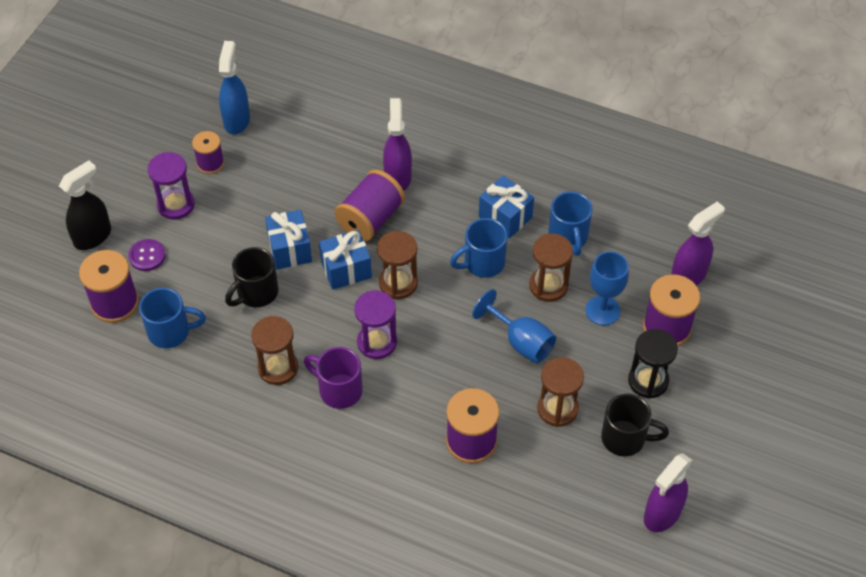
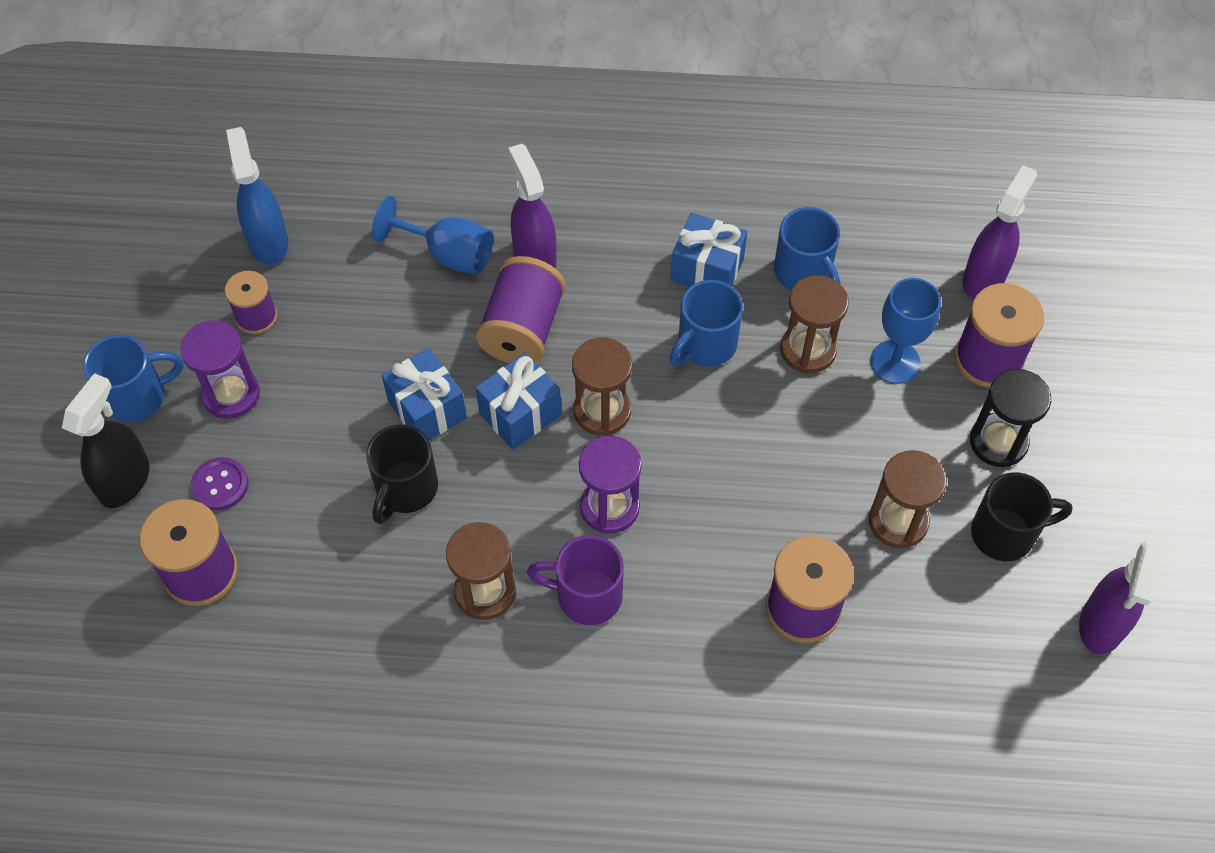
camera: 20 degrees left, 5 degrees up
blue mug [139,288,206,349] -> blue mug moved to [83,335,184,422]
blue goblet [472,289,556,363] -> blue goblet moved to [372,196,493,275]

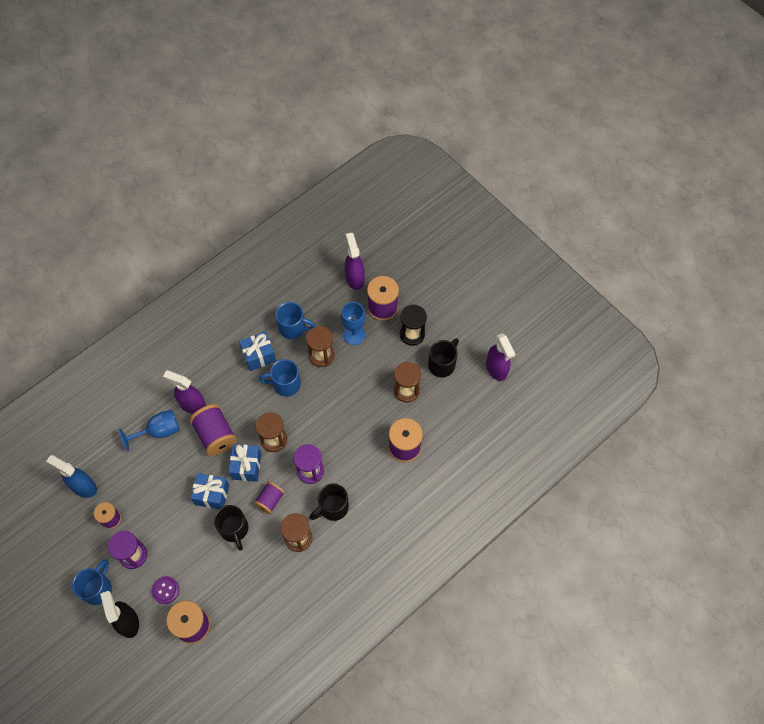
camera: 45 degrees left, 5 degrees up
purple mug [527,535,624,625] -> black mug [310,483,349,521]
blue mug [669,280,743,367] -> blue mug turned 90 degrees clockwise [259,359,301,397]
none -> purple spool [254,481,285,514]

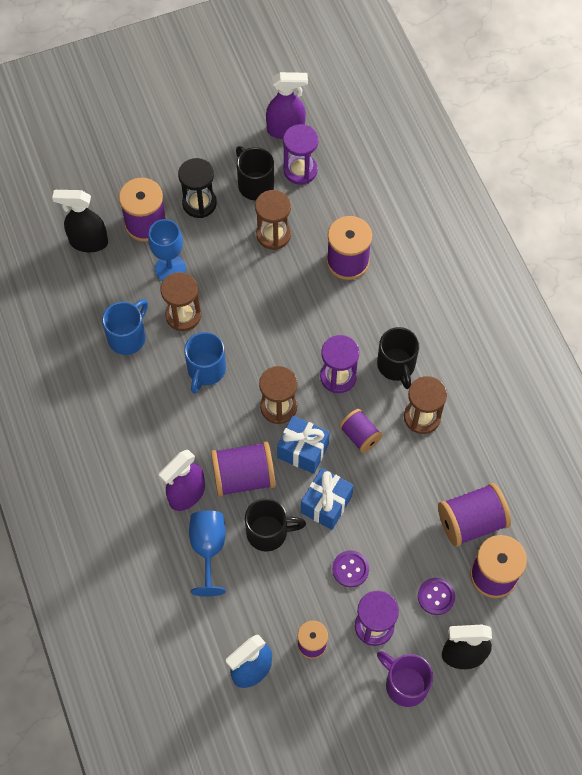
camera: 70 degrees left, 0 degrees up
blue mug [72,560,112,605] -> purple mug [377,651,433,707]
black mug [214,505,248,551] -> black mug moved to [245,498,306,552]
blue gift [239,332,276,371] -> none
purple spray bottle [345,233,364,290] -> black spray bottle [52,190,108,252]
none -> purple hourglass [283,124,319,185]
none -> purple button [332,550,369,587]
none -> purple spool [438,483,511,547]

